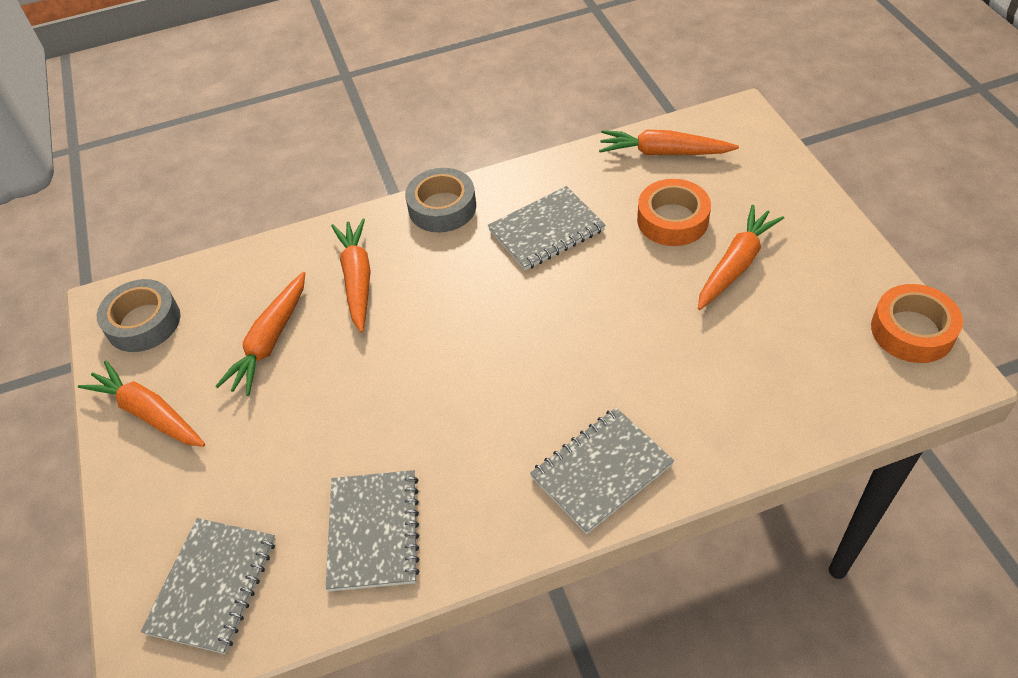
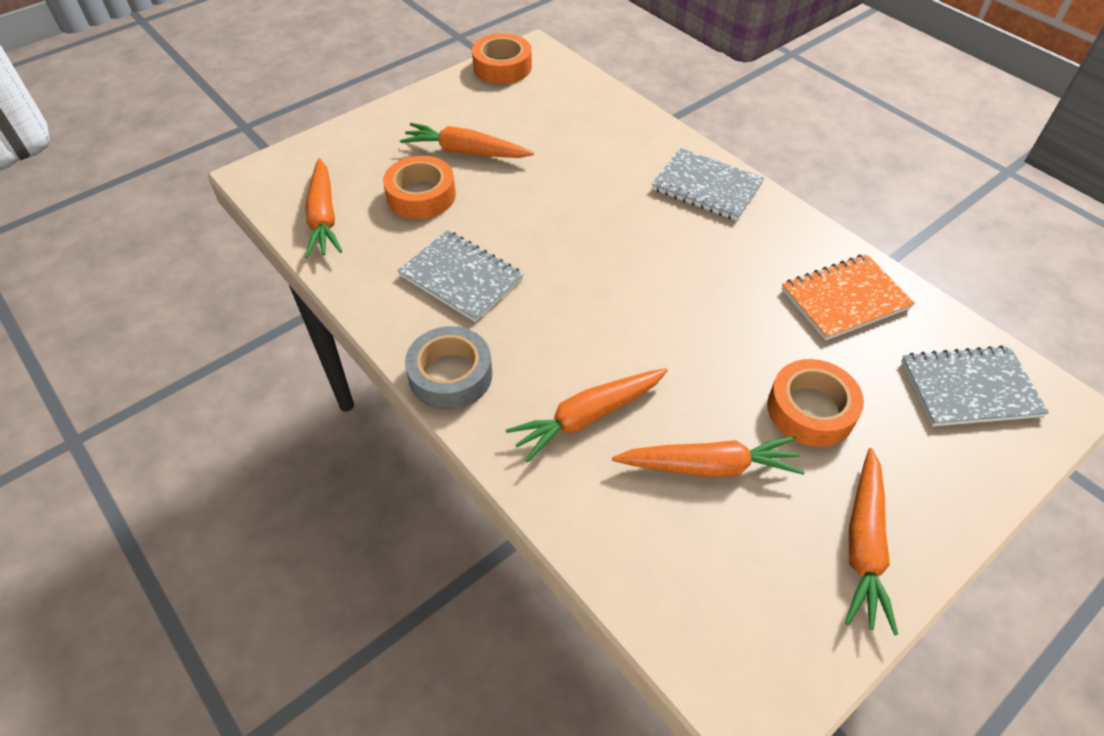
camera: 115 degrees left, 0 degrees up
grey tape [97,279,180,352] -> none
grey notebook [326,470,420,591] -> orange notebook [782,254,915,341]
none -> orange tape [767,359,864,447]

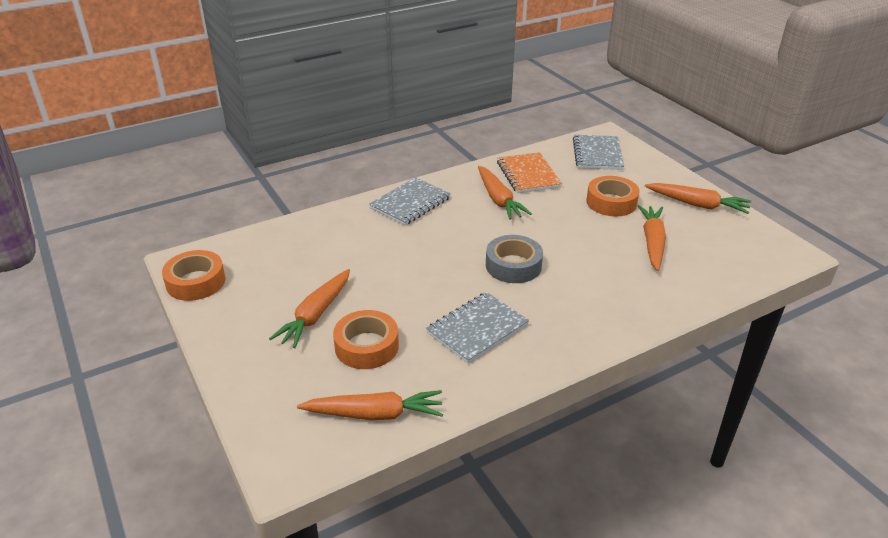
camera: 80 degrees left, 15 degrees down
grey tape [405,326,492,410] -> grey tape moved to [486,235,543,283]
orange carrot [506,368,668,462] -> orange carrot moved to [478,166,532,220]

